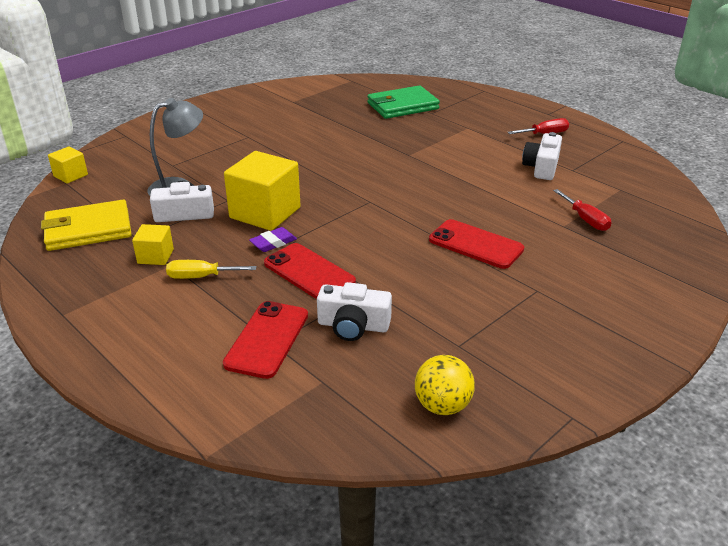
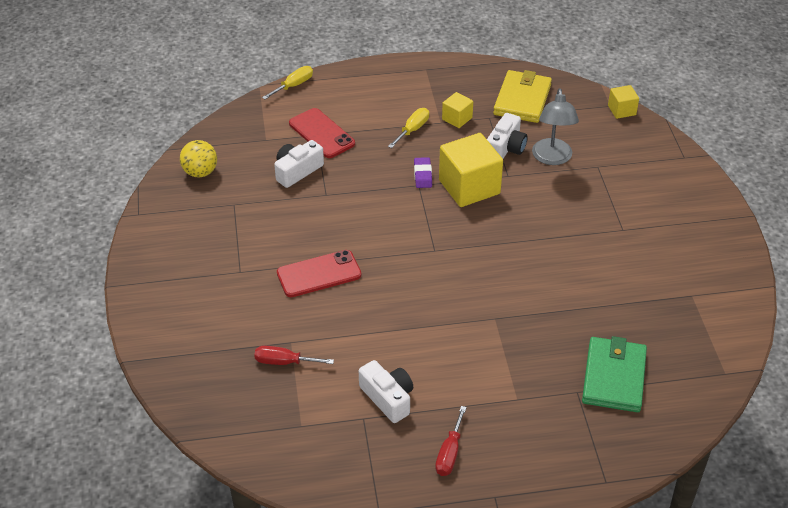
camera: 125 degrees right, 10 degrees up
red phone [264,243,356,299] -> none
none -> yellow screwdriver [262,66,313,99]

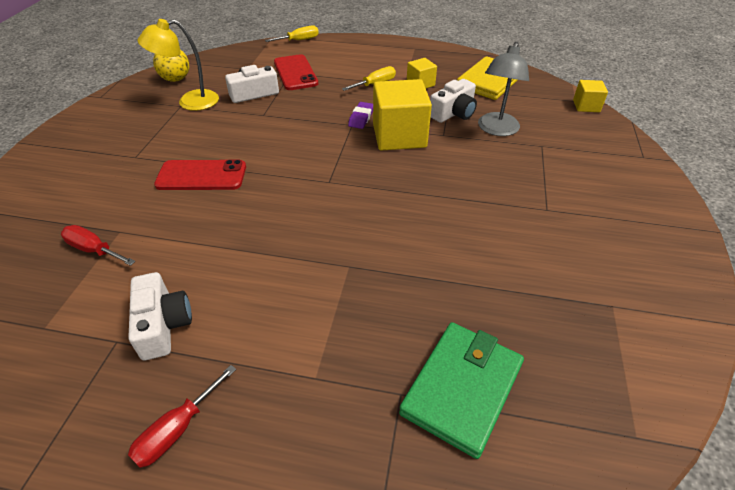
camera: 20 degrees right, 0 degrees up
none -> yellow lamp [137,19,219,111]

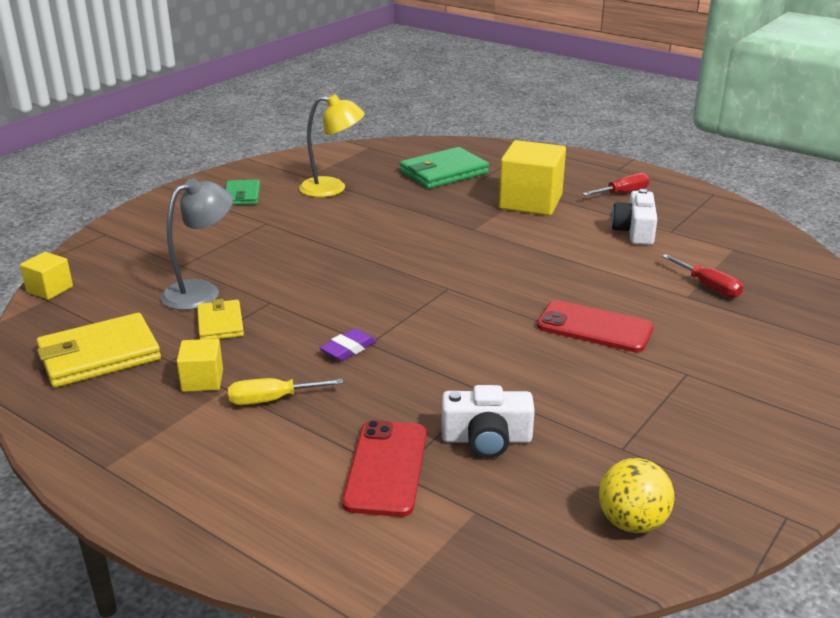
camera: 155 degrees left, 15 degrees down
yellow lamp [137,19,219,111] -> yellow lamp moved to [299,94,365,197]
yellow screwdriver [265,25,319,42] -> none
yellow cube [373,79,432,151] -> yellow cube moved to [499,140,566,216]
white camera [430,79,477,123] -> yellow wallet [197,299,244,339]
none -> green wallet [225,179,260,205]

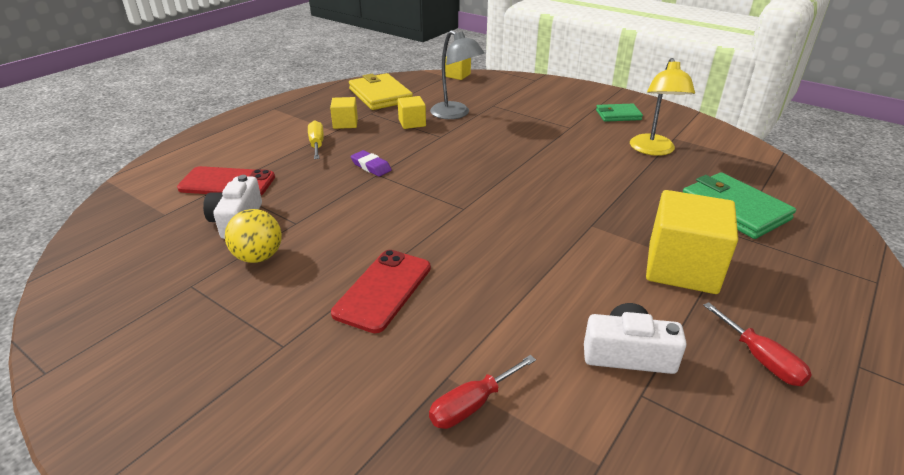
camera: 90 degrees right, 5 degrees up
yellow wallet [197,299,244,339] -> yellow cube [398,96,426,129]
yellow ball [599,458,674,533] -> yellow ball moved to [225,209,282,263]

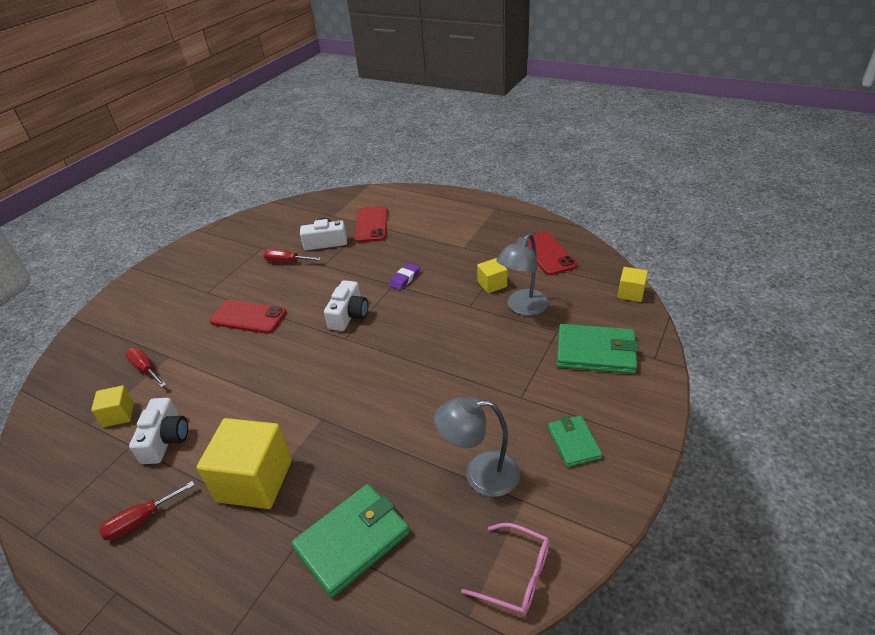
camera: 85 degrees right, 5 degrees up
yellow ball [225,209,282,263] -> red screwdriver [263,249,321,262]
yellow screwdriver [308,120,324,159] -> none
yellow cube [330,97,358,129] -> yellow cube moved to [91,385,134,427]
yellow wallet [349,73,413,110] -> red phone [523,232,577,275]
yellow lamp [630,58,695,156] -> grey lamp [434,397,520,497]
none -> white camera [324,280,368,331]
none -> pink glasses [461,523,550,615]
none -> green wallet [557,324,639,374]

